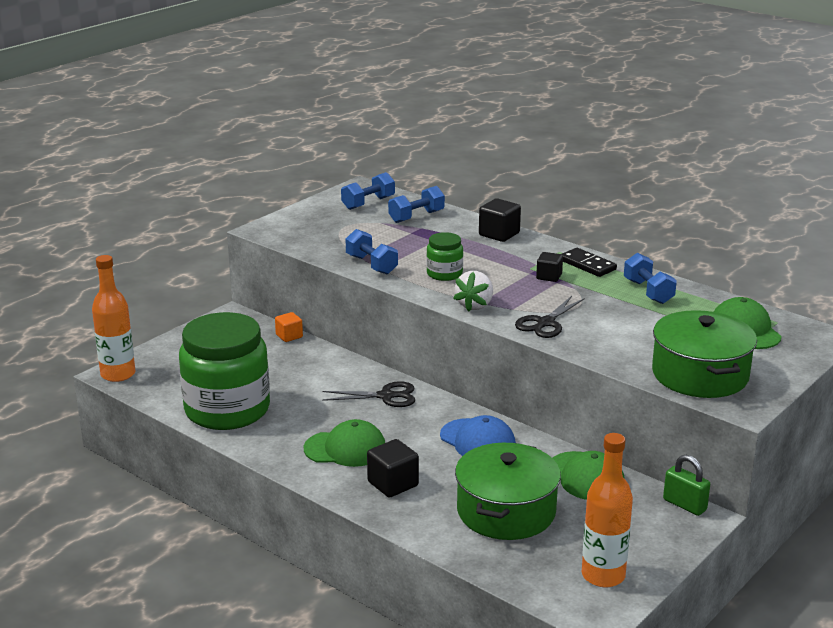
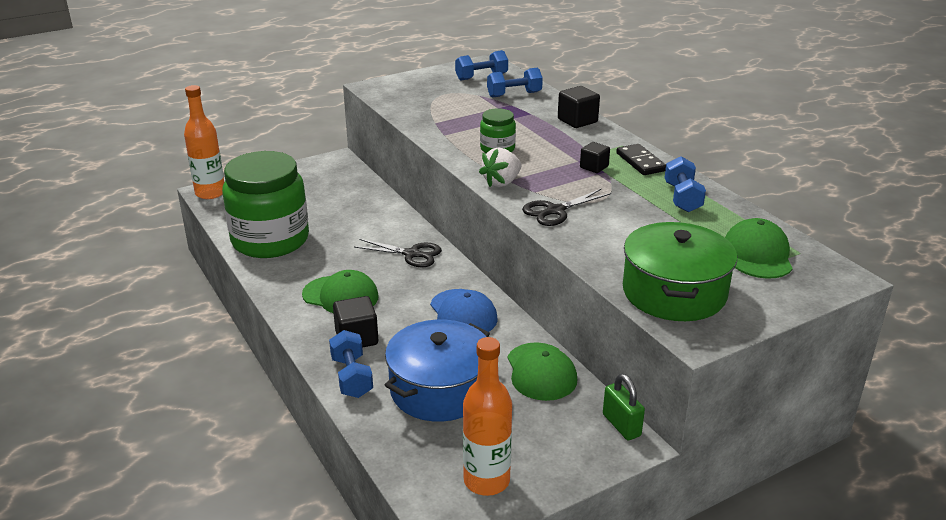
camera: 20 degrees right, 5 degrees up
orange cube [275,312,303,342] -> none
blue dumbbell [346,229,398,274] -> blue dumbbell moved to [329,330,373,398]
green pot [455,443,561,540] -> blue pot [385,320,490,422]

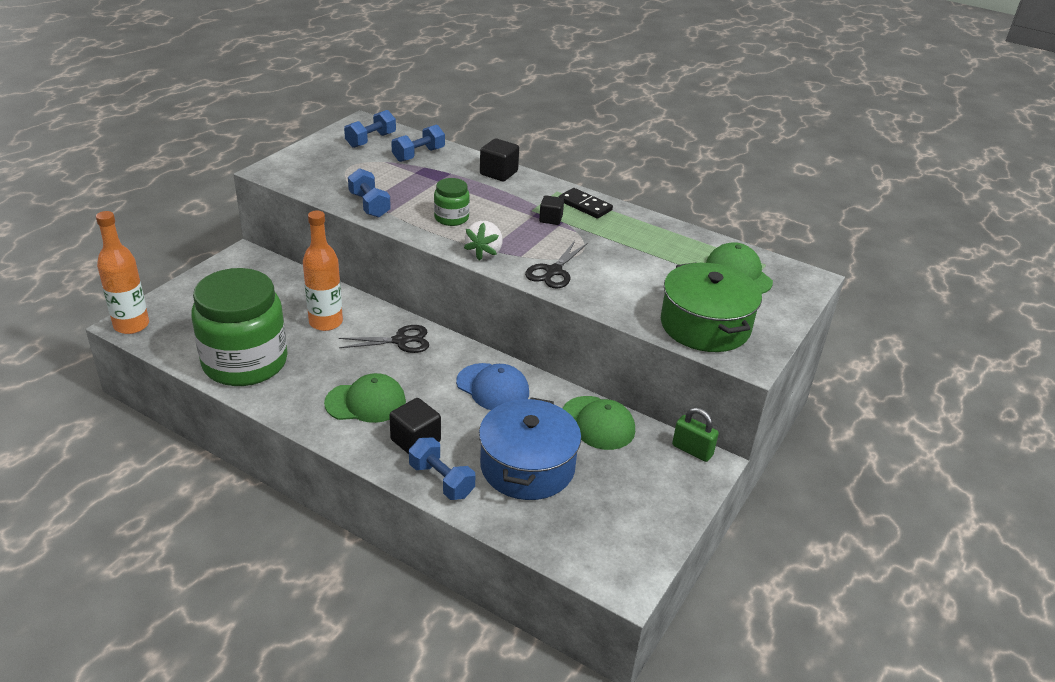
camera: 30 degrees left, 5 degrees up
orange bottle [463,337,512,496] -> orange bottle moved to [303,211,343,331]
blue dumbbell [665,156,706,212] -> blue dumbbell moved to [348,168,391,218]

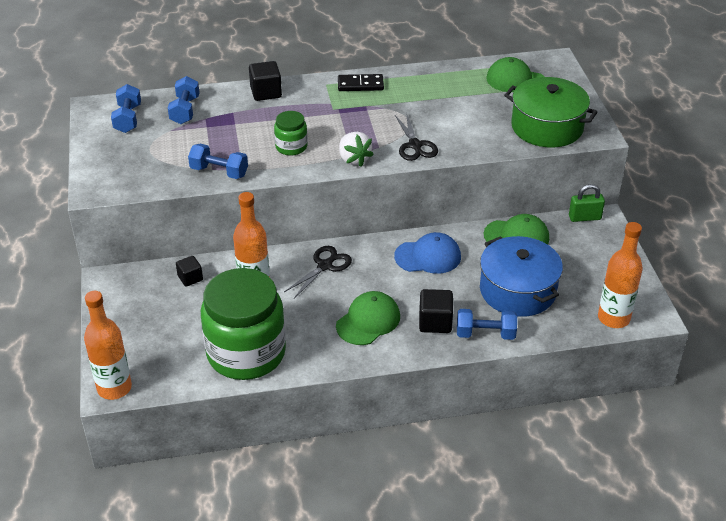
camera: 40 degrees left, 5 degrees up
black cube [539,196,564,225] -> black cube moved to [176,256,203,287]
none -> orange bottle [598,222,643,328]

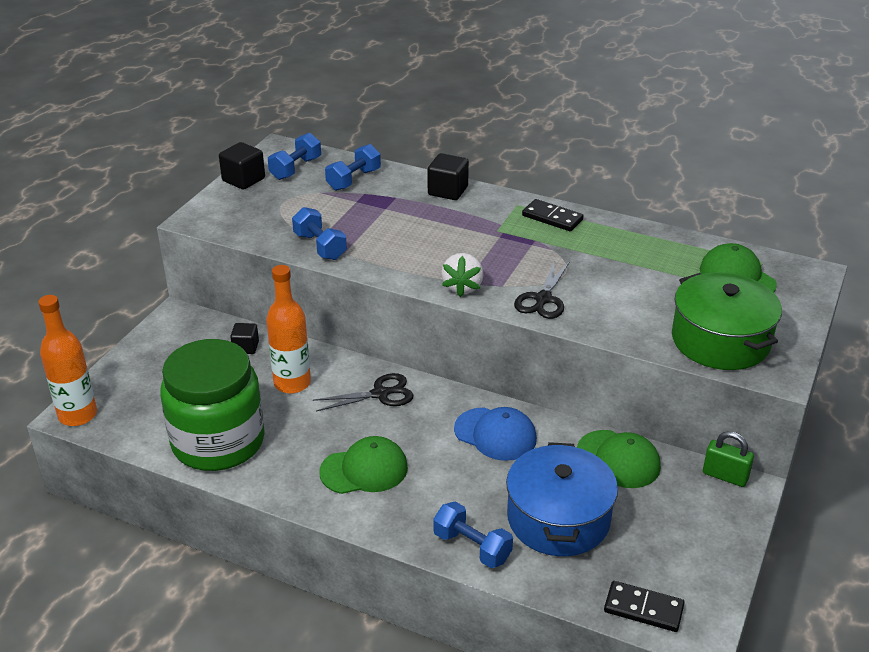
camera: 35 degrees right, 5 degrees down
green jar [274,111,308,156] -> none
black cube [419,289,453,333] -> black cube moved to [219,142,265,190]
orange bottle [598,222,643,328] -> black domino [604,581,685,632]

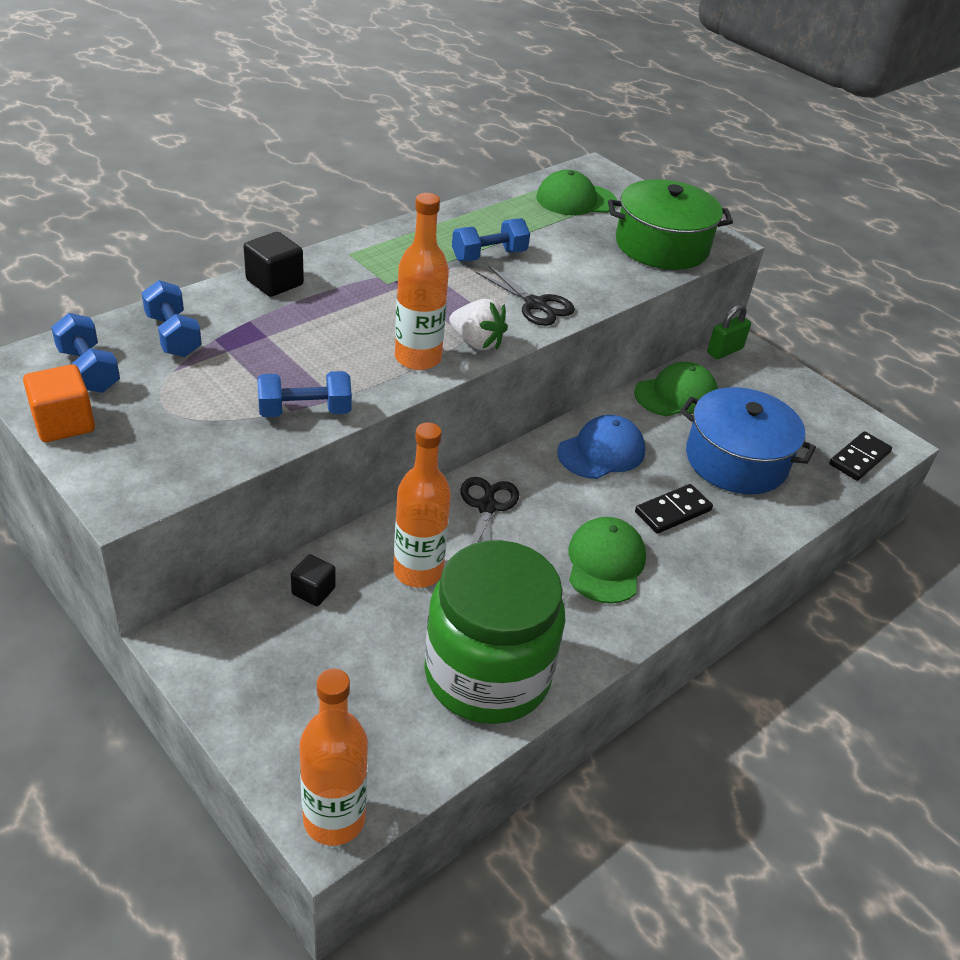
camera: 70 degrees left, 5 degrees up
black cube [219,142,265,190] -> orange cube [23,364,95,442]
blue dumbbell [433,501,513,568] -> blue dumbbell moved to [452,218,530,262]
black domino [522,199,584,231] -> black domino moved to [635,484,713,534]
none -> orange bottle [395,193,449,370]

